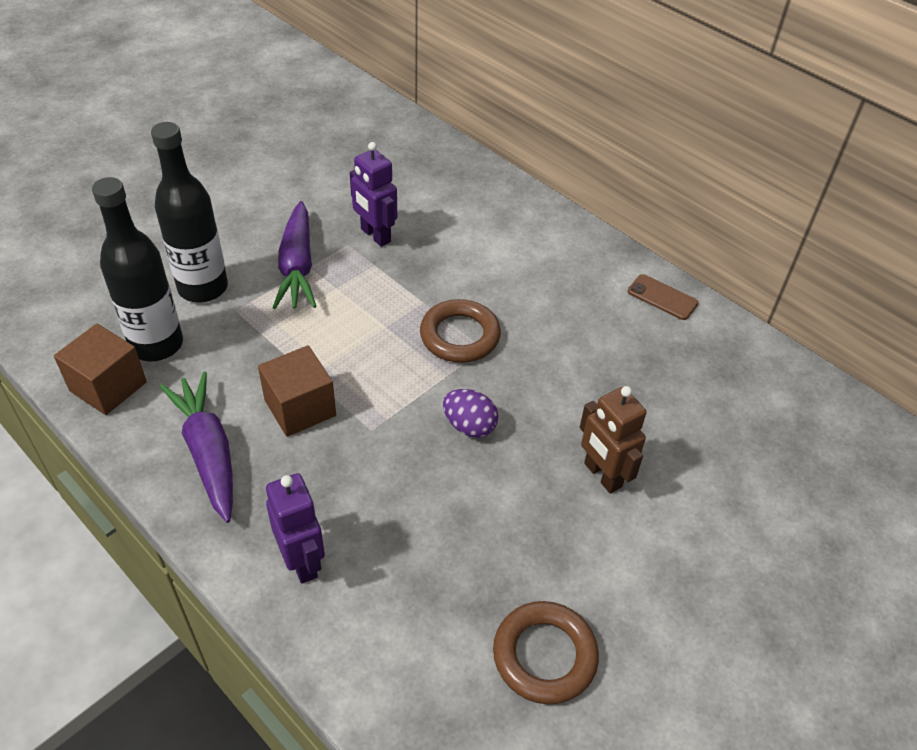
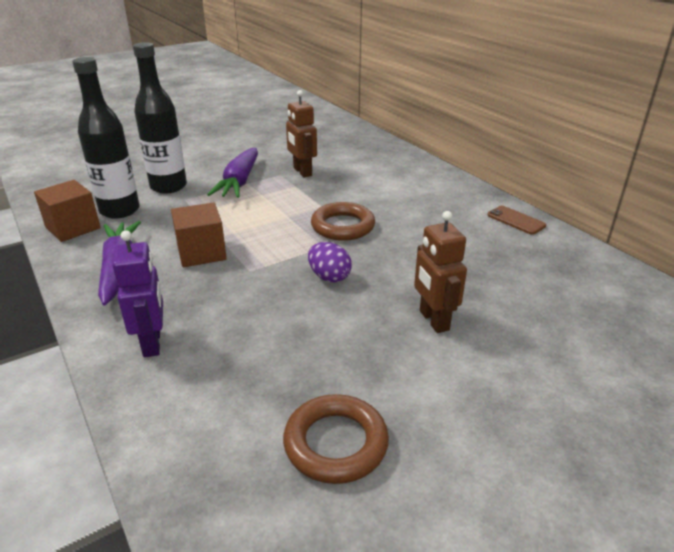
camera: 15 degrees right, 15 degrees down
purple robot [350,142,397,247] -> brown robot [286,90,317,177]

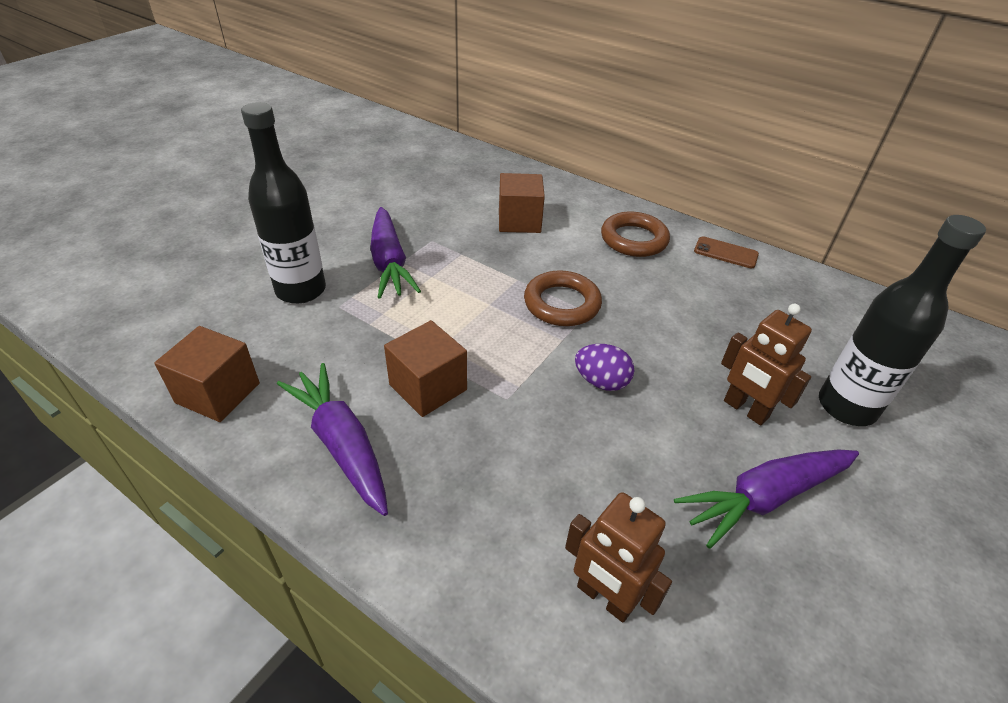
camera: 25 degrees left, 10 degrees up
black bottle [72,57,140,219] -> black bottle moved to [819,215,986,426]
purple robot [112,230,163,357] -> none
brown ring [283,394,389,484] -> brown ring moved to [601,212,670,257]
brown robot [286,90,317,177] -> brown robot moved to [565,492,672,623]
none -> brown cube [499,173,545,233]
none -> purple carrot [674,449,859,549]

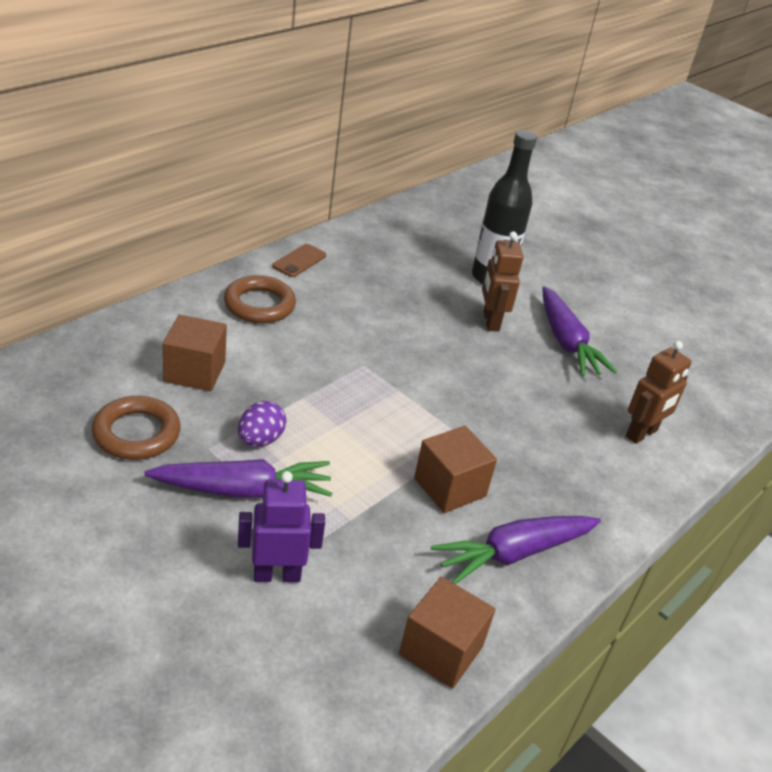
camera: 85 degrees left, 5 degrees down
black bottle [241,102,326,304] -> purple robot [238,471,325,582]
brown ring [524,270,602,326] -> brown ring moved to [92,396,180,460]
purple egg [575,344,634,391] -> purple egg moved to [238,401,286,447]
brown robot [721,304,812,426] -> brown robot turned 120 degrees clockwise [482,231,523,332]

